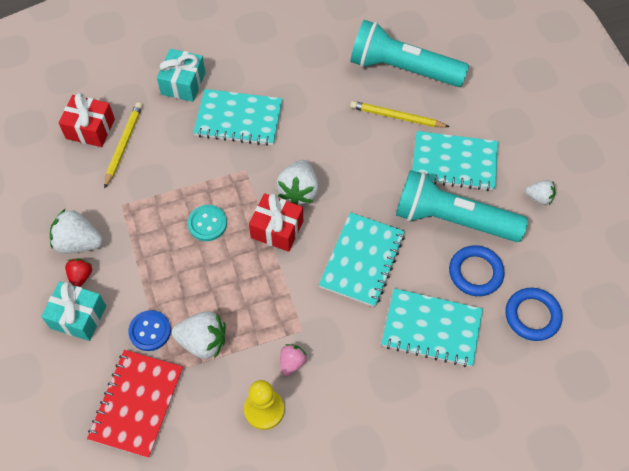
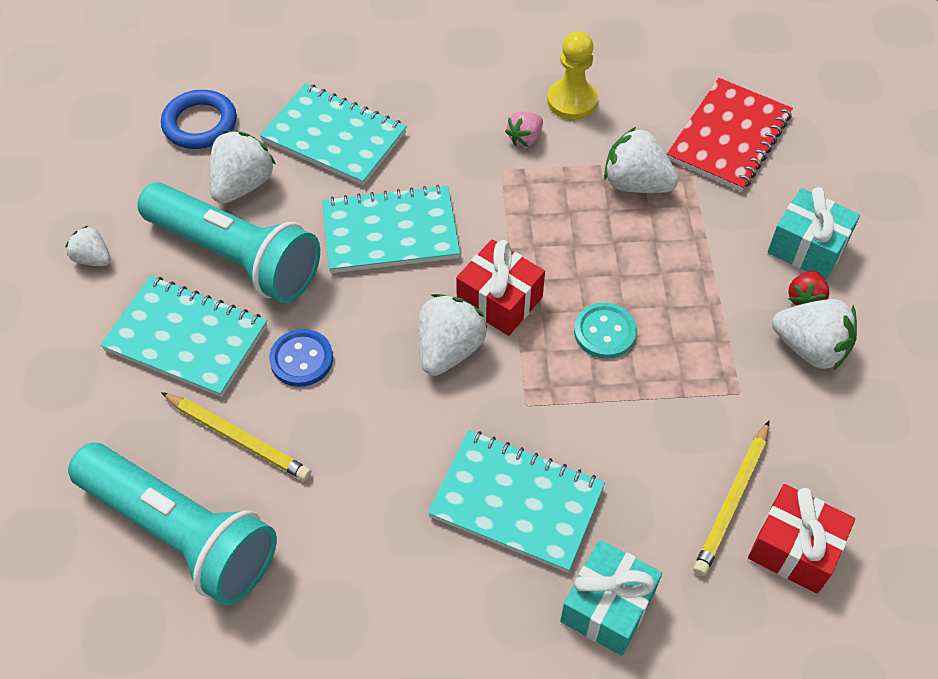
camera: 165 degrees left, 5 degrees down
blue button [128,310,171,351] -> blue button moved to [269,329,333,387]
turquoise notebook [319,212,405,307] -> turquoise notebook turned 45 degrees clockwise [322,184,460,273]
blue ring [449,245,505,296] -> white strawberry [209,131,276,204]

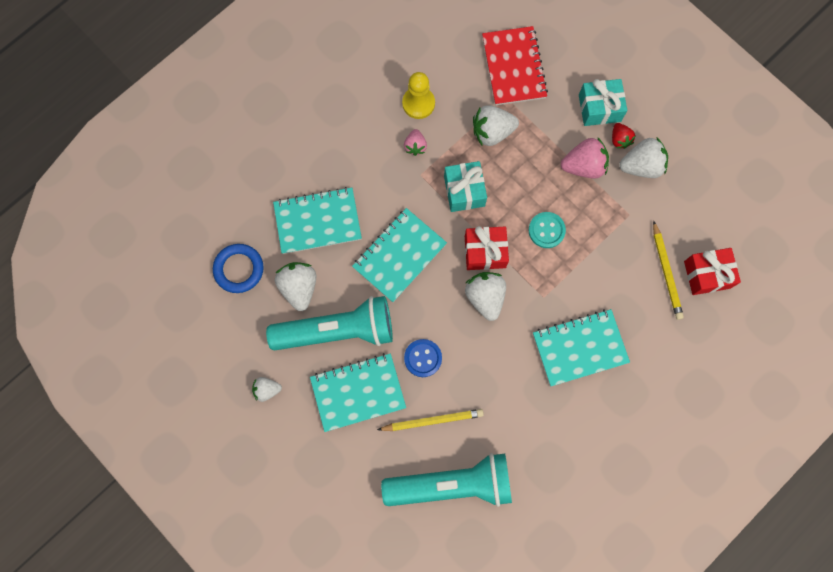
camera: 40 degrees left, 20 degrees up
turquoise gift [560,540,662,656] -> turquoise gift moved to [444,161,487,212]
none -> pink strawberry [561,137,609,179]

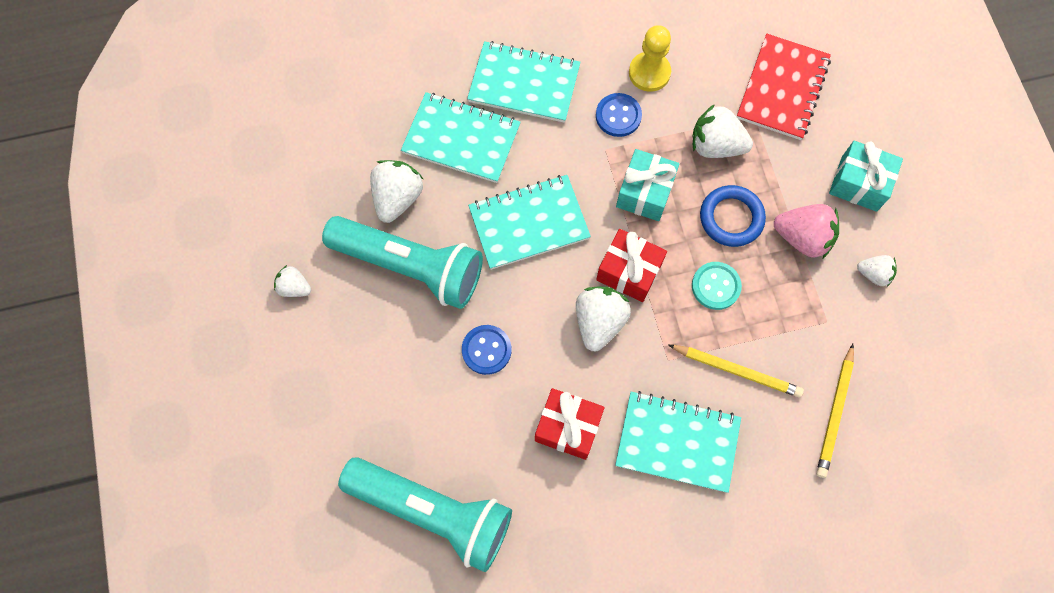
camera: 30 degrees right, 5 degrees down
blue ring [213,244,264,293] -> blue ring moved to [700,185,766,247]
turquoise notebook [310,353,406,432] -> turquoise notebook moved to [467,41,581,123]
yellow pencil [377,409,484,431] -> yellow pencil moved to [669,345,804,398]
pink strawberry [404,129,427,156] -> blue button [596,93,642,137]
red strawberry [612,123,635,149] -> none
white strawberry [619,137,668,178] -> white strawberry [857,255,897,287], size x0.58
red gift [684,248,741,295] -> red gift moved to [535,388,605,460]

